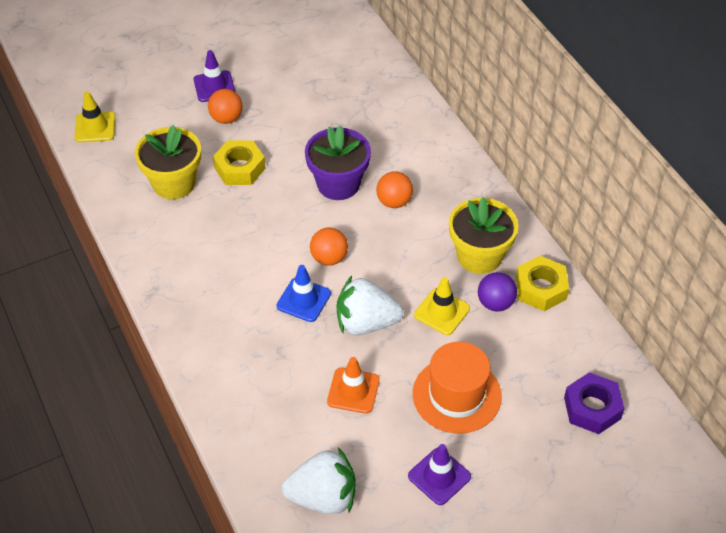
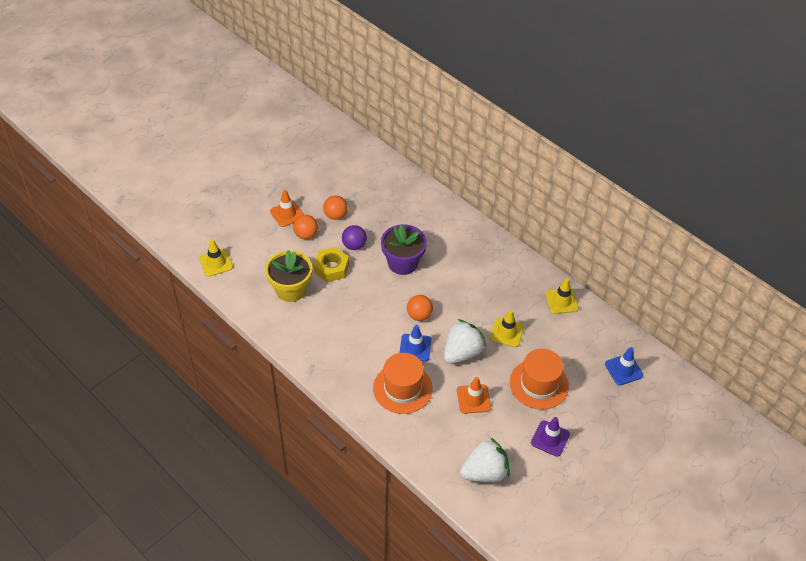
camera: 20 degrees left, 0 degrees up
purple traffic cone [194,50,236,102] -> orange traffic cone [270,190,304,227]
white strawberry [337,276,403,335] -> white strawberry turned 150 degrees clockwise [444,319,486,364]
orange ball [376,172,413,208] -> orange ball moved to [323,195,348,220]
yellow flower pot [449,197,518,274] -> none
purple ball [478,272,517,311] -> purple ball moved to [342,225,367,250]
yellow nut [516,256,569,311] -> yellow traffic cone [546,278,579,314]
purple nut [564,372,625,434] -> blue traffic cone [605,347,643,385]
none -> orange hat [373,353,432,414]

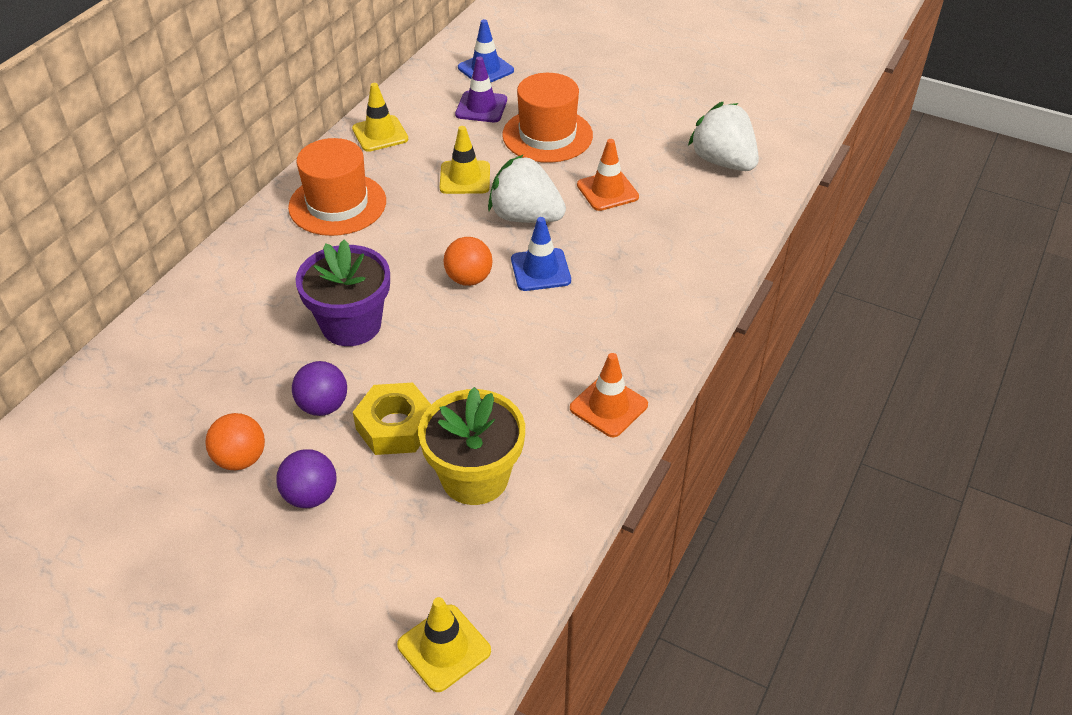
camera: 105 degrees left, 5 degrees down
orange traffic cone [270,190,304,227] -> orange traffic cone moved to [570,353,648,437]
orange ball [293,215,318,239] -> purple ball [276,449,337,508]
orange hat [373,353,432,414] -> orange hat moved to [288,138,386,236]
purple traffic cone [531,417,570,457] -> purple traffic cone moved to [455,56,507,122]

